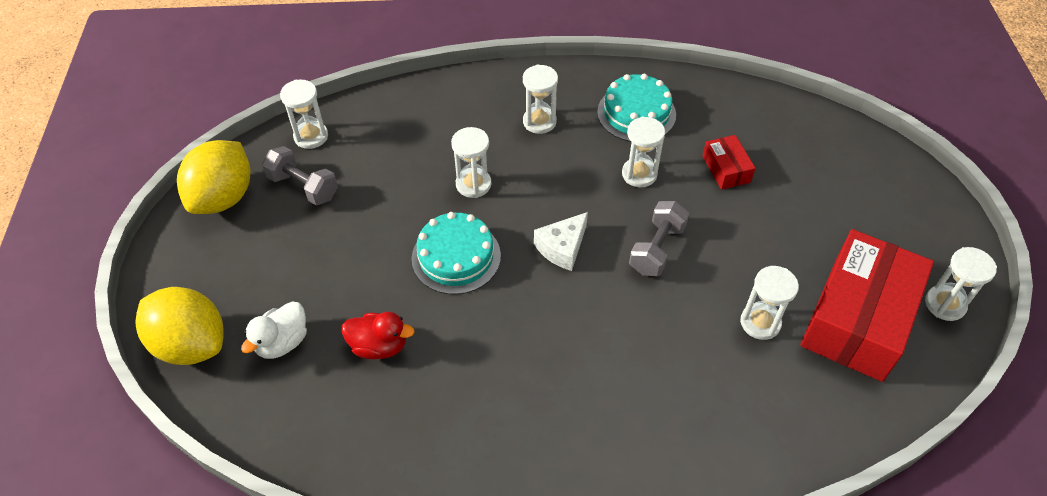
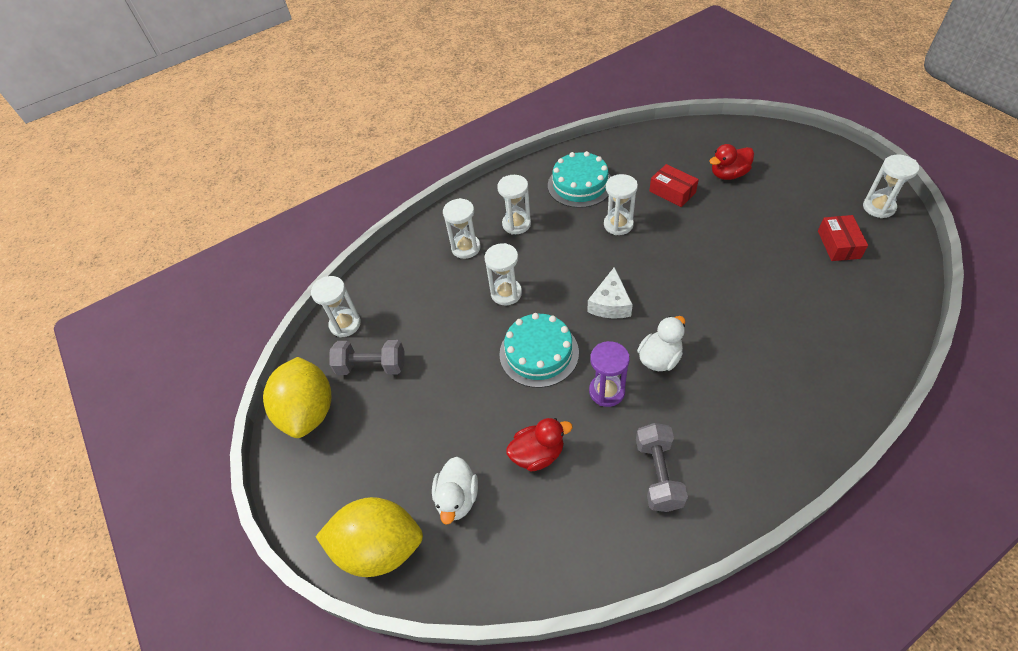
camera: 25 degrees left, 0 degrees up
grey dumbbell [629,201,689,276] -> grey dumbbell moved to [636,423,688,512]
white hourglass [740,266,799,340] -> white hourglass moved to [443,198,481,259]
red box [800,229,934,382] -> red box [818,215,868,261], size x0.45
none -> purple hourglass [589,341,630,407]
none -> white duck [637,316,685,371]
none -> red duck [709,144,754,180]

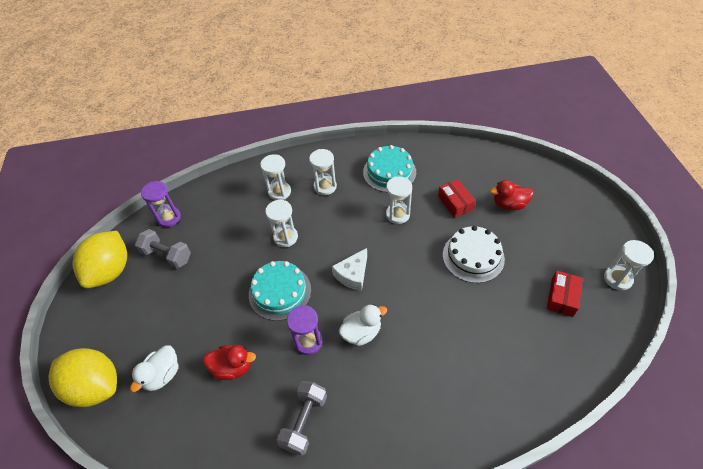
camera: 20 degrees right, 0 degrees up
white hourglass [311,276,361,337] -> purple hourglass [141,181,181,227]
none -> white cake [443,226,505,283]

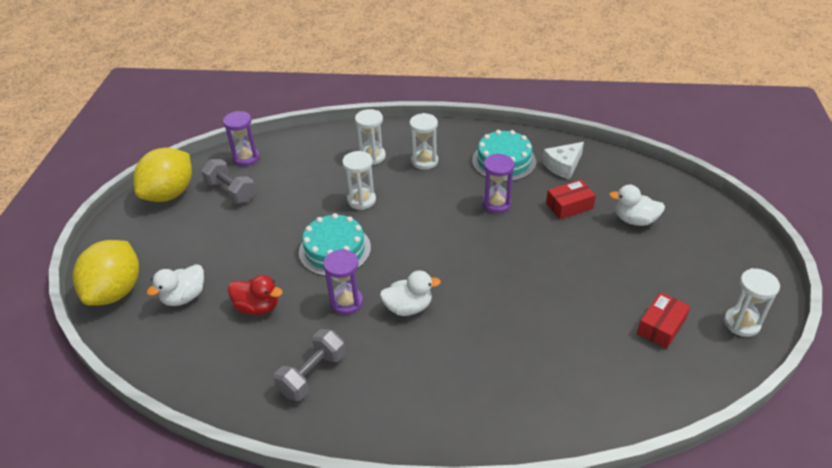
camera: 15 degrees right, 10 degrees down
yellow lemon [49,348,117,407] -> yellow lemon turned 60 degrees clockwise [72,240,139,306]
white cheese [332,248,367,291] -> white cheese moved to [542,142,584,180]
white hourglass [386,176,412,224] -> purple hourglass [482,154,514,213]
red box [438,179,476,218] -> red box turned 75 degrees clockwise [546,180,596,219]
white cake [443,226,505,283] -> none
red duck [489,180,534,210] -> white duck [609,185,665,226]

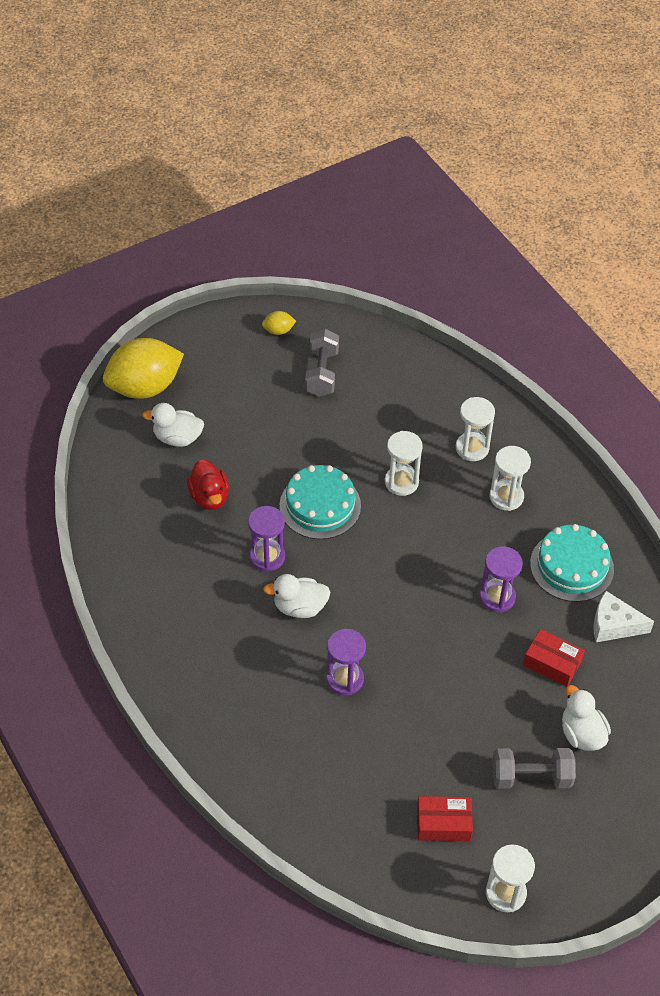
camera: 50 degrees right, 10 degrees up
yellow lemon [133,148,192,202] -> yellow lemon [262,311,296,335], size x0.42
purple hourglass [223,111,260,166] -> purple hourglass moved to [326,629,366,695]
grey dumbbell [273,329,345,401] -> grey dumbbell moved to [492,748,576,789]
white duck [380,271,441,316] -> white duck turned 135 degrees clockwise [263,574,330,618]

